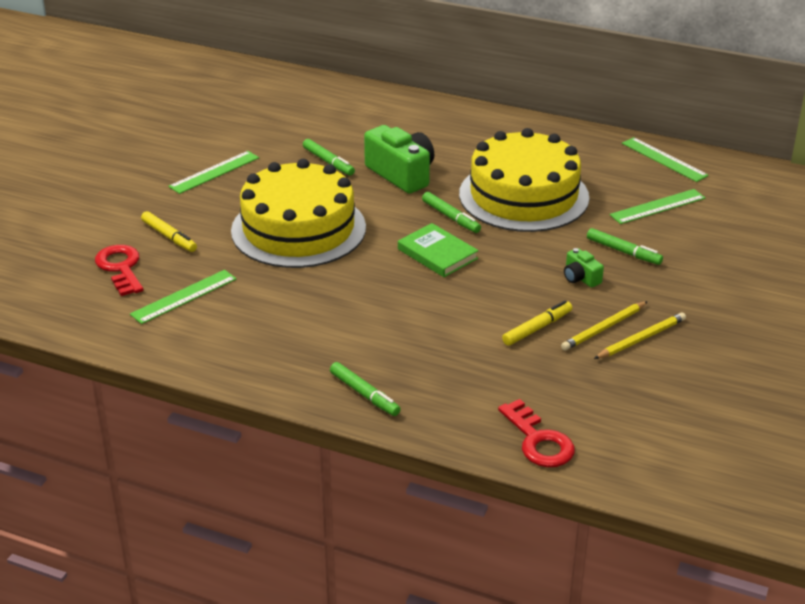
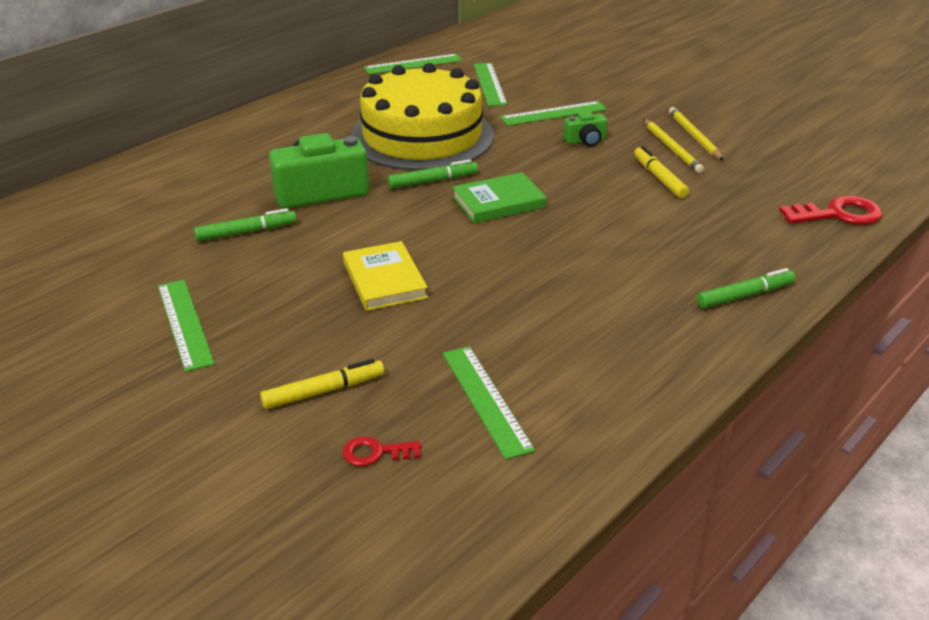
camera: 70 degrees left, 0 degrees up
red key [95,245,143,296] -> red key [342,436,421,467], size x0.56
yellow cake [231,159,366,268] -> yellow book [343,241,428,311]
green marker [587,228,663,265] -> green ruler [500,101,607,126]

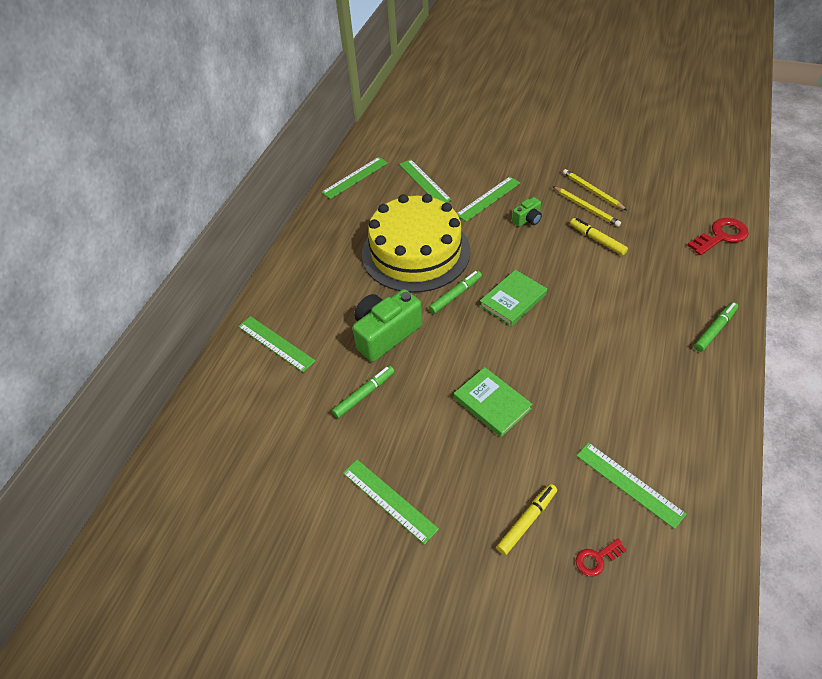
camera: 20 degrees left, 15 degrees up
yellow book [343,241,428,311] -> green book [454,367,532,437]
none -> green ruler [238,316,316,372]

